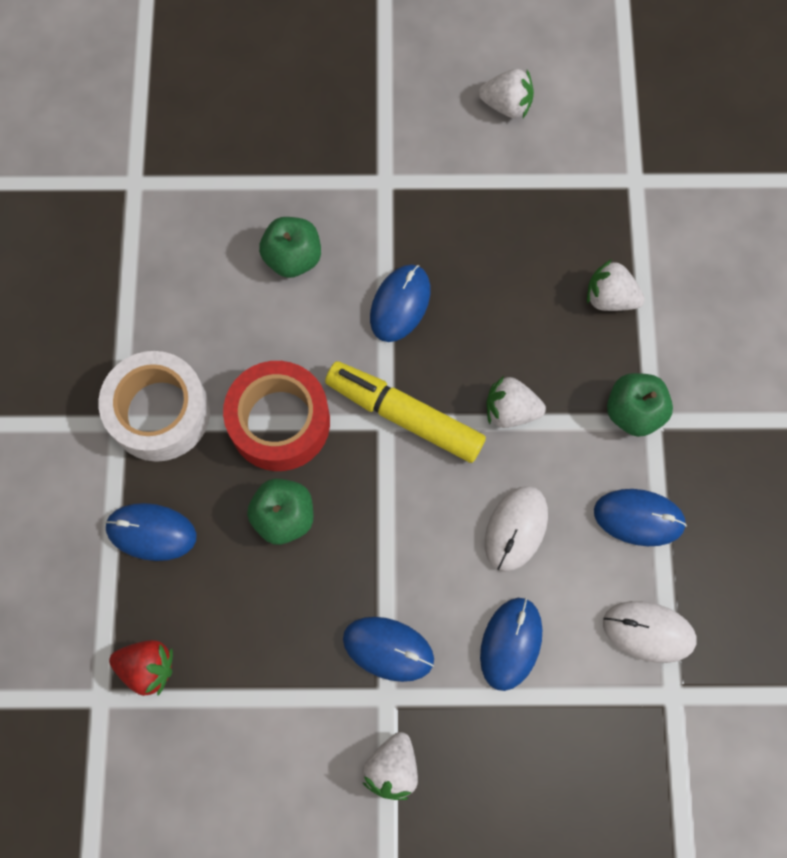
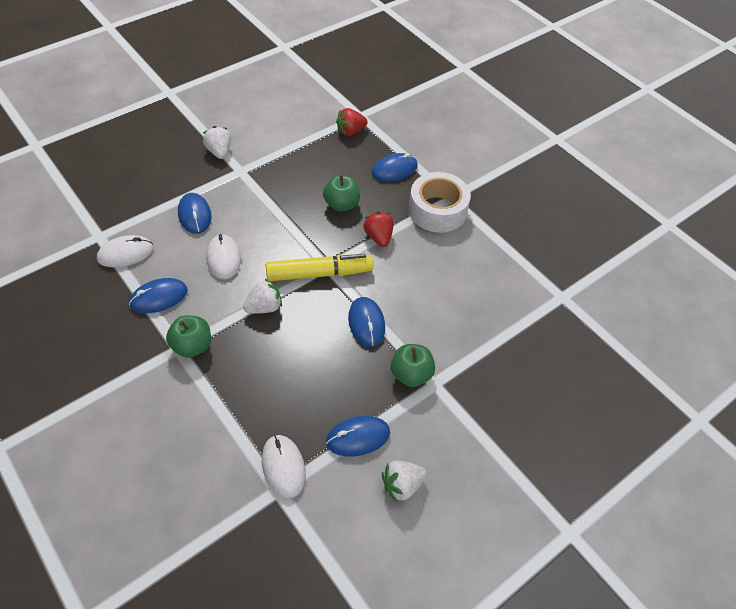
camera: 140 degrees right, 20 degrees down
red tape [223,361,330,471] -> red strawberry [364,211,394,247]
green apple [259,217,321,278] -> green apple moved to [391,344,435,387]
blue mouse [343,617,434,682] -> blue mouse moved to [326,416,390,457]
white strawberry [587,259,645,311] -> none
none -> white mouse [262,435,306,498]

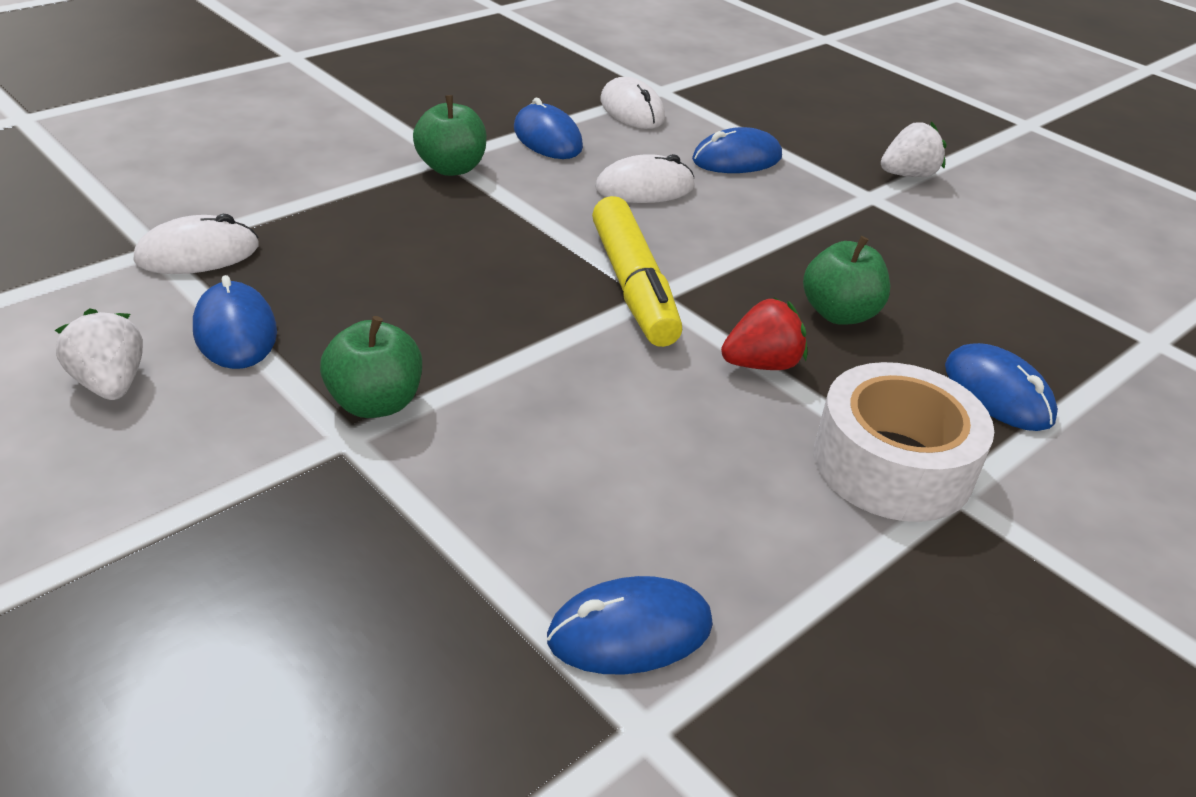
camera: 85 degrees right, 15 degrees down
white strawberry [243,278,282,314] -> none
red strawberry [336,108,368,136] -> none
blue mouse [348,297,385,347] -> blue mouse moved to [547,576,713,675]

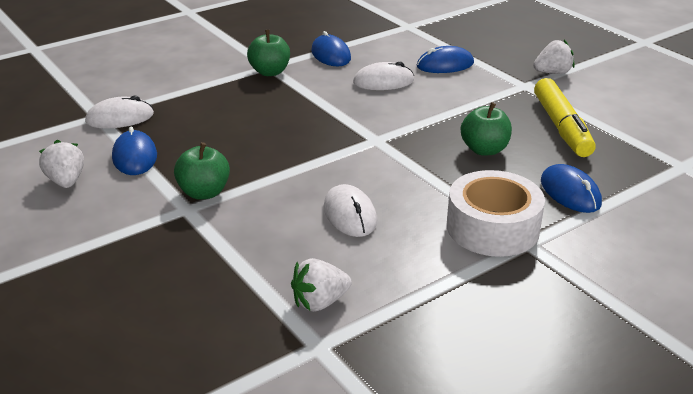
camera: 10 degrees right, 5 degrees down
blue mouse [547,576,713,675] -> white strawberry [291,258,352,312]
yellow marker [592,196,682,347] -> yellow marker moved to [534,78,596,157]
white mouse [600,77,665,129] -> white mouse moved to [324,184,377,237]
red strawberry [721,298,807,370] -> none

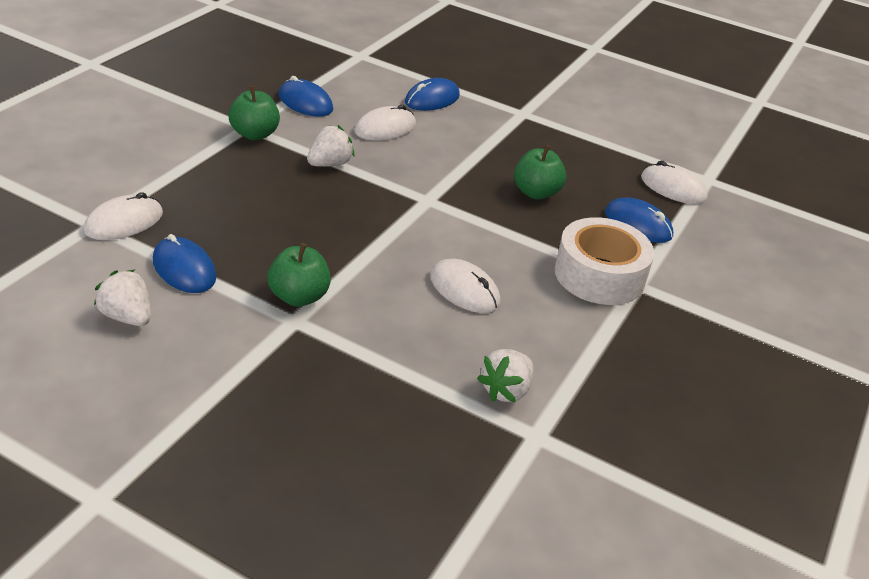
camera: 30 degrees left, 5 degrees up
white strawberry [533,40,574,74] -> white strawberry moved to [307,125,355,167]
yellow marker [534,78,596,157] -> none
none -> white mouse [641,160,708,204]

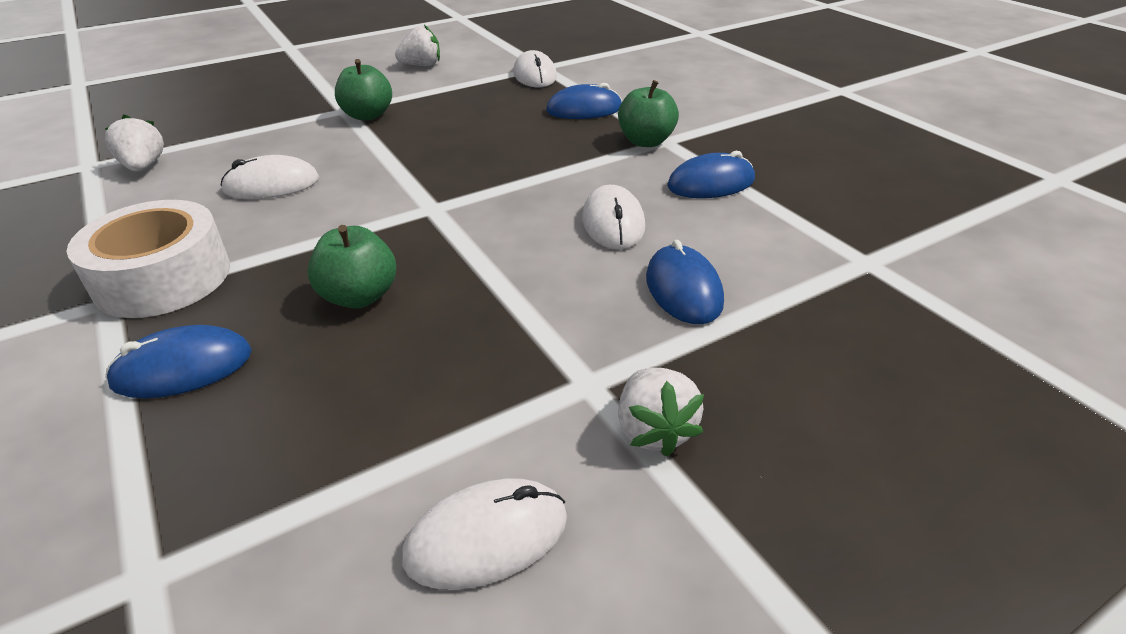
camera: 125 degrees right, 0 degrees up
blue mouse [153,234,217,293] -> blue mouse moved to [546,83,622,119]
white strawberry [307,125,355,167] -> white strawberry moved to [618,368,704,457]
white mouse [641,160,708,204] -> white mouse moved to [402,478,567,590]

